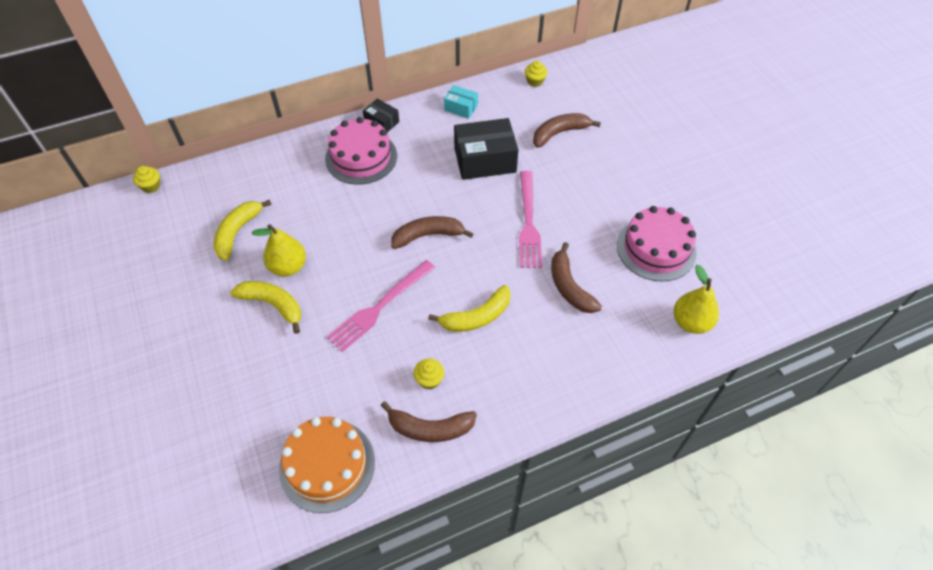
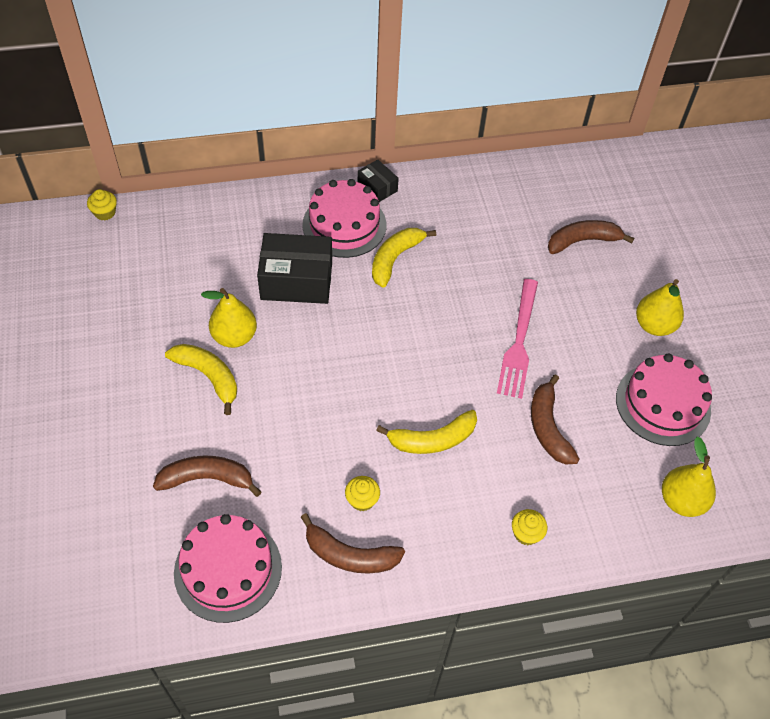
camera: 10 degrees right, 0 degrees up
yellow banana [213,200,272,261] -> yellow banana moved to [372,228,436,288]
orange cake [279,417,375,513] -> pink cake [174,514,282,623]
pink fork [327,260,435,352] -> none
brown banana [391,216,474,249] -> brown banana moved to [153,455,262,497]
turquoise box [444,85,478,119] -> none
black box [454,118,519,180] -> black box moved to [257,233,332,304]
yellow cupcake [525,61,548,87] -> yellow cupcake moved to [512,509,547,545]
none -> yellow pear [636,279,684,336]

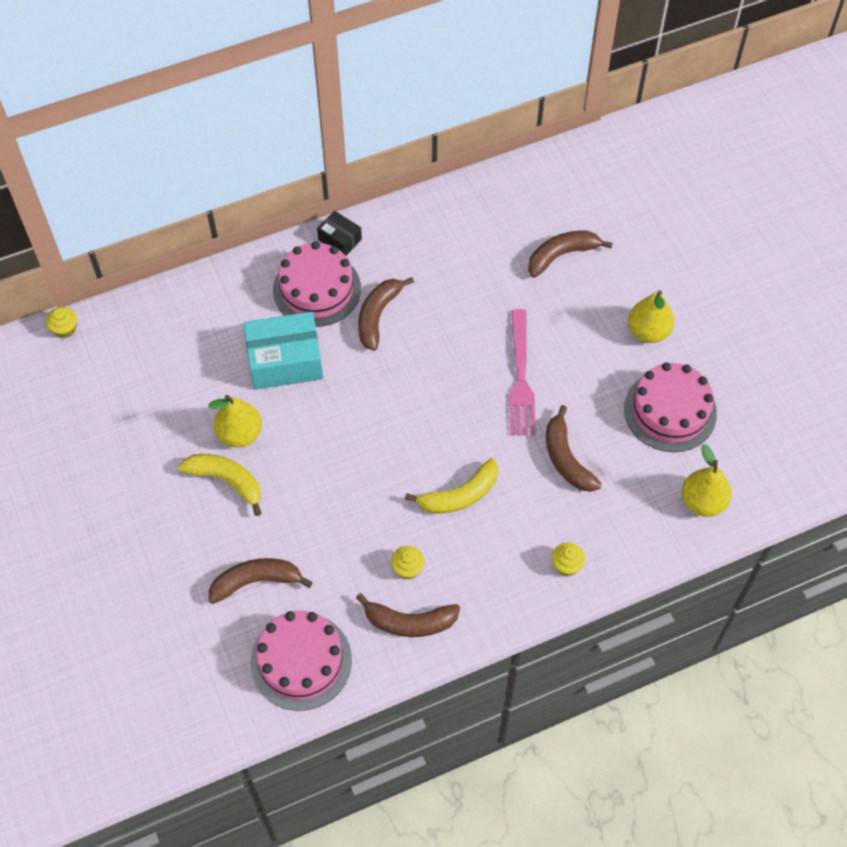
camera: 10 degrees left, 5 degrees up
black box [257,233,332,304] -> turquoise box [243,312,323,390]
yellow banana [372,228,436,288] -> brown banana [358,277,414,351]

